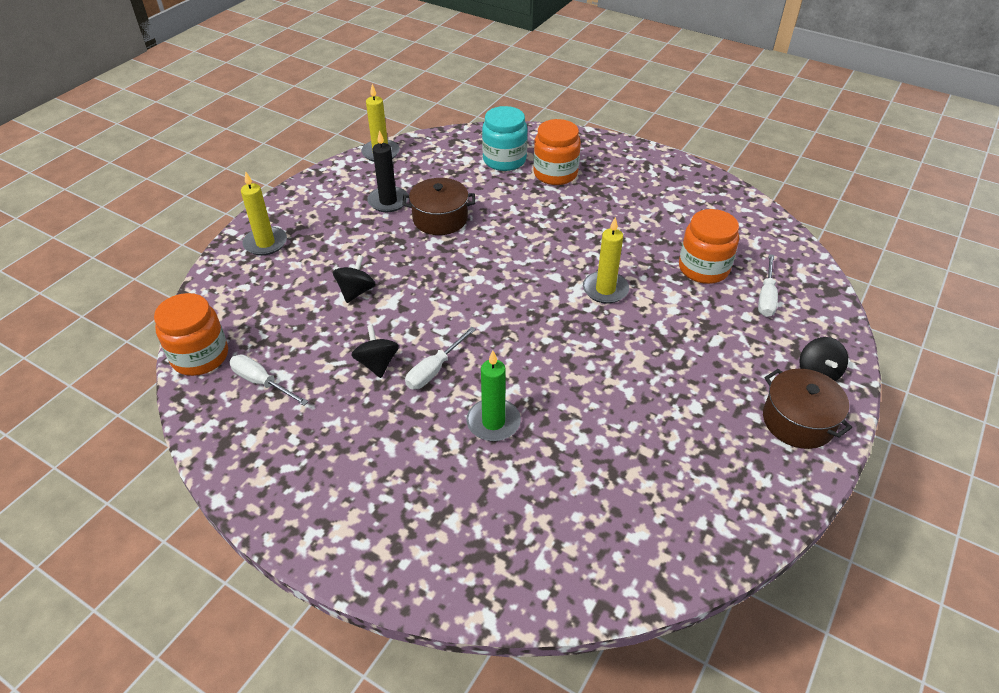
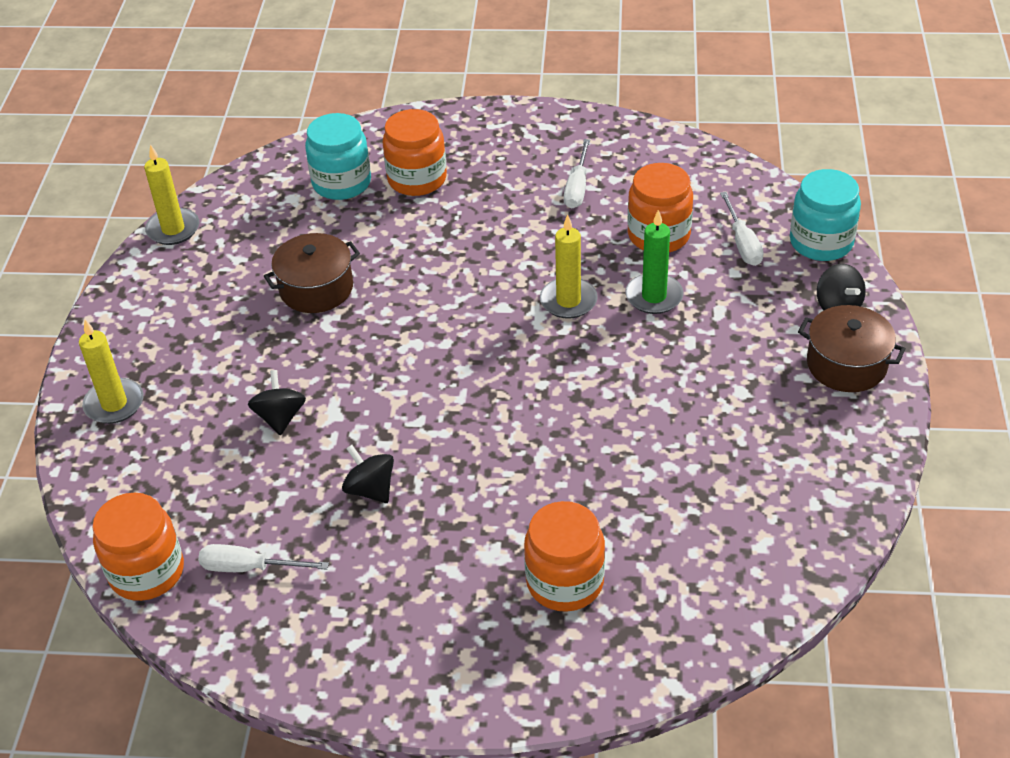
camera: 25 degrees left, 0 degrees up
black candle [367,130,408,212] -> none
white screwdriver [405,327,476,389] -> white screwdriver moved to [564,139,590,208]
green candle [466,351,521,441] -> green candle moved to [625,210,683,314]
none -> orange jar [524,501,605,612]
none -> turquoise jar [790,169,861,261]

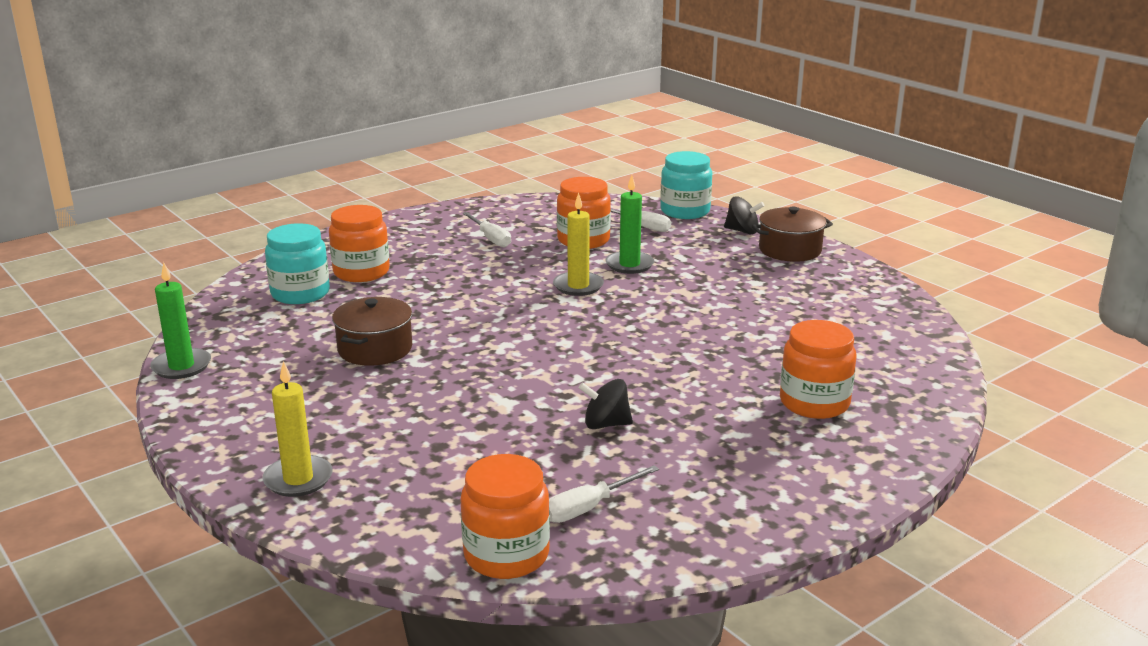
camera: 45 degrees left, 20 degrees down
yellow candle [144,144,199,245] -> green candle [150,262,211,379]
black spinning top [248,370,306,435] -> none

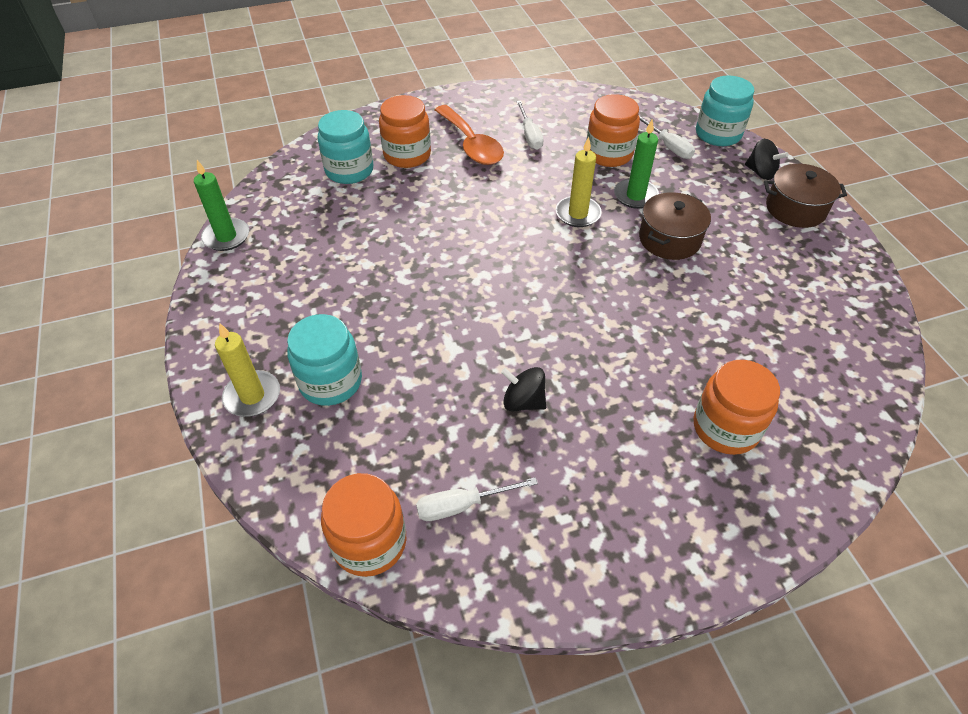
camera: 20 degrees right, 25 degrees up
brown pot [332,297,412,366] -> brown pot moved to [639,192,711,260]
none -> turquoise jar [287,314,362,406]
none -> orange spoon [435,105,504,165]

